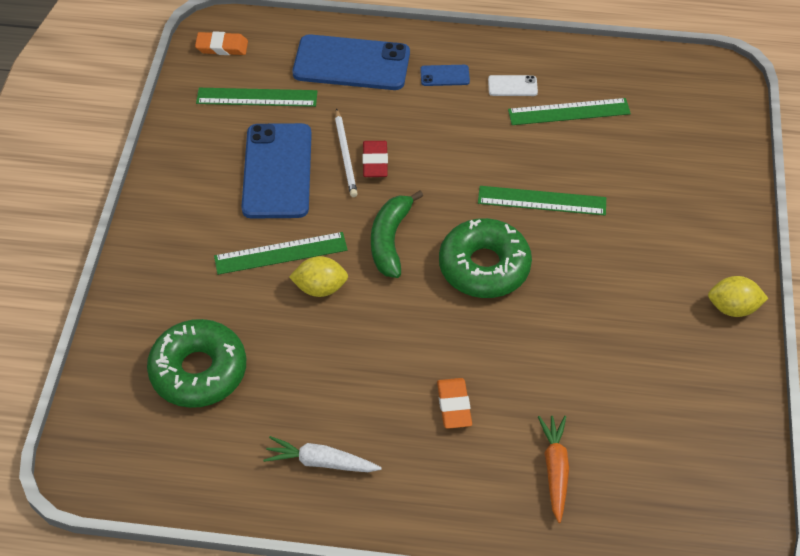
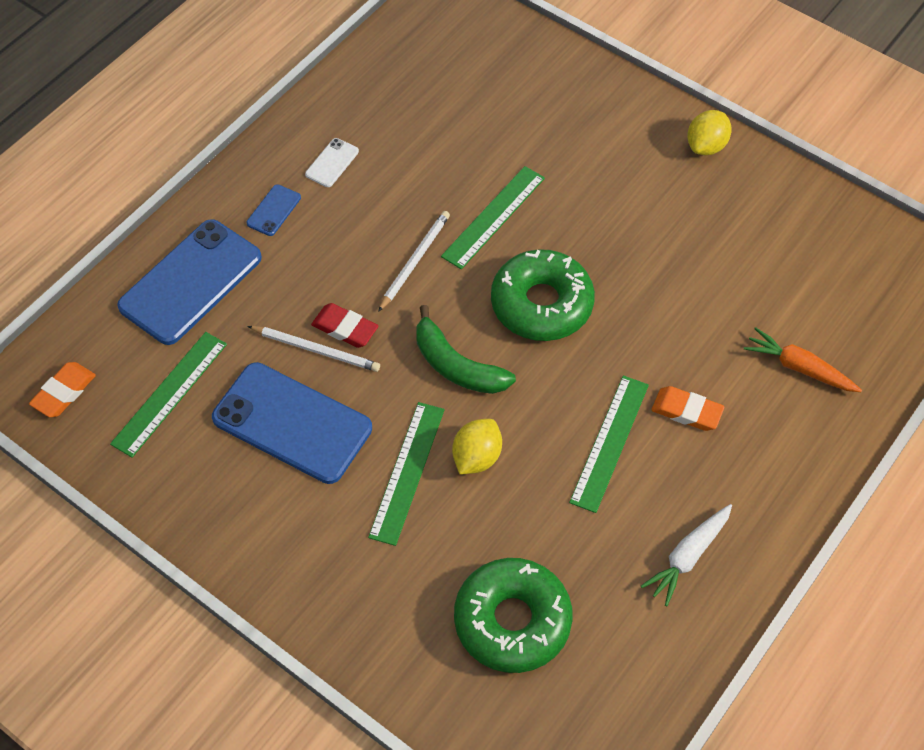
camera: 60 degrees left, 5 degrees up
green ruler [508,98,631,125] -> green ruler moved to [569,375,649,513]
none -> white pencil [378,211,450,312]

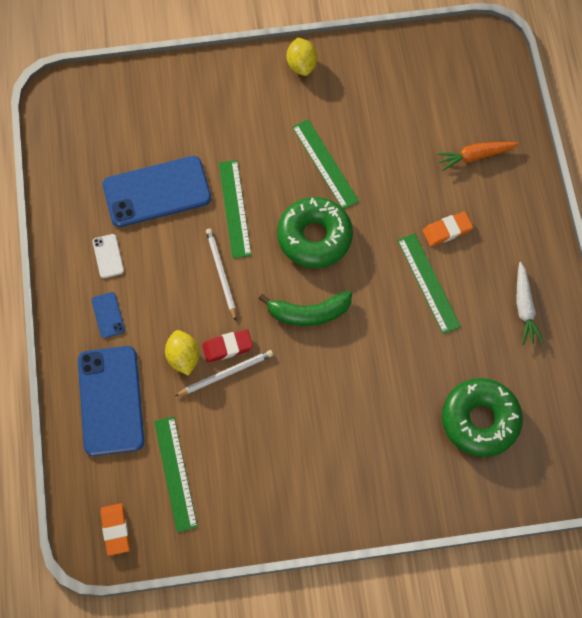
camera: 45 degrees left, 10 degrees up
blue phone [212,362,372,484] -> blue phone moved to [103,156,211,227]
green ruler [368,402,445,546] -> green ruler moved to [292,119,359,209]
yellow lemon [452,419,502,474] -> yellow lemon moved to [165,330,199,376]

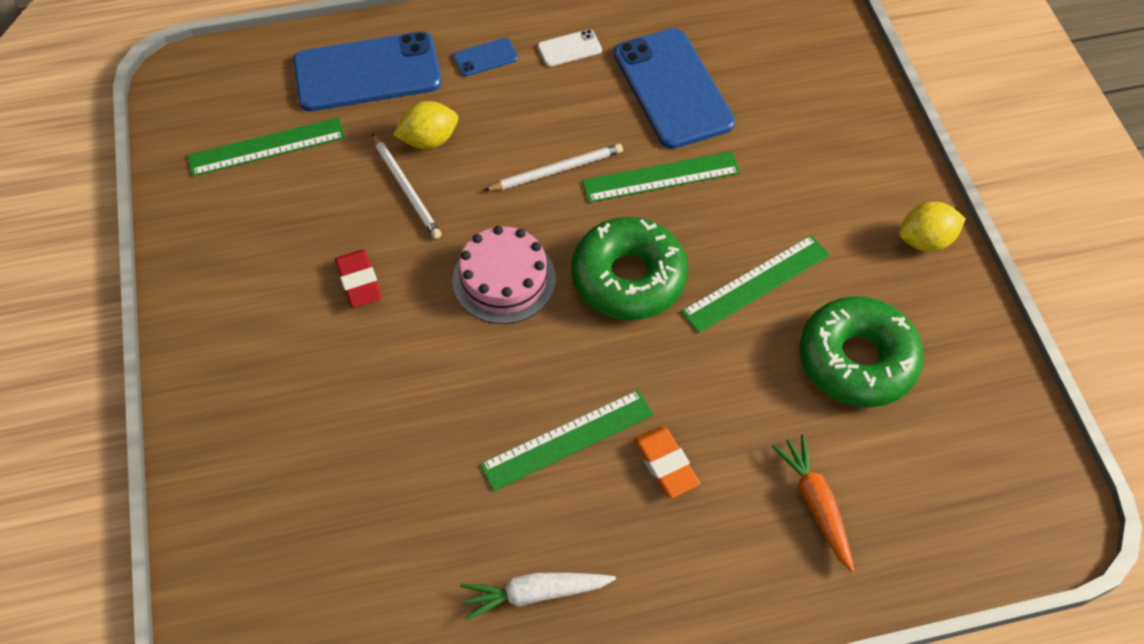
camera: 85 degrees right, 10 degrees down
orange eraser [101,503,130,556] -> none
red eraser [202,329,253,363] -> red eraser moved to [335,249,382,308]
green banana [258,291,352,326] -> pink cake [452,226,556,324]
green donut [442,378,523,457] -> green donut moved to [799,296,924,407]

